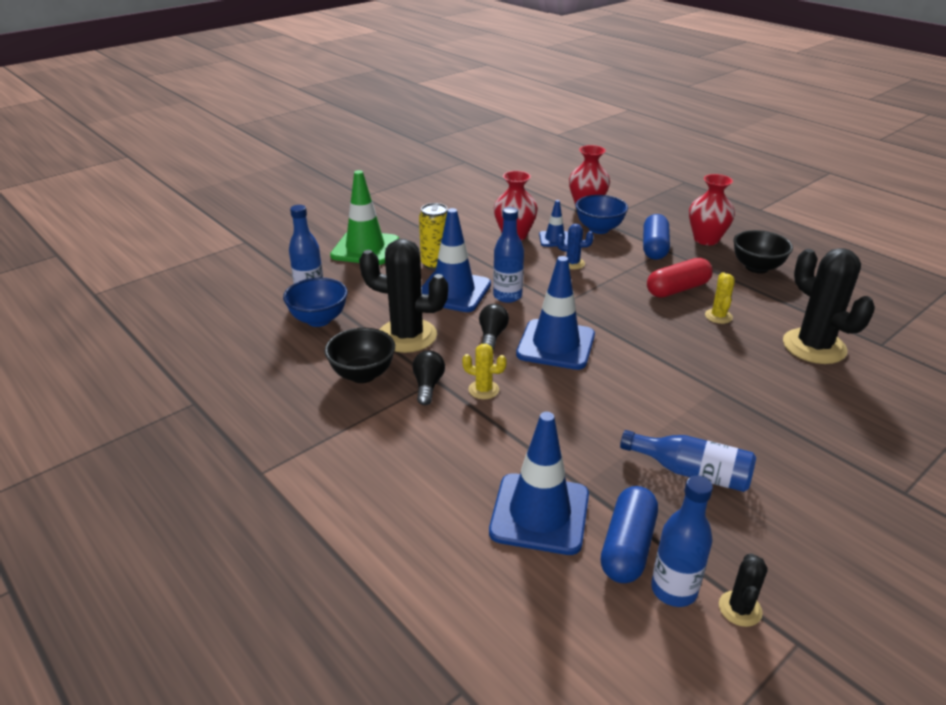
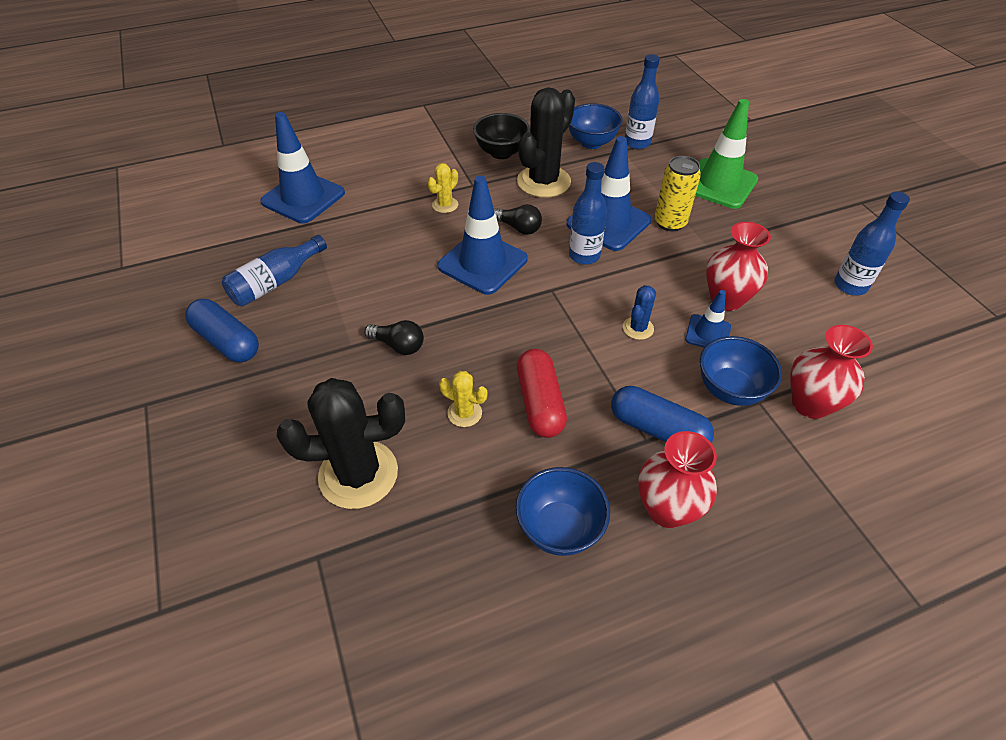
camera: 110 degrees right, 15 degrees up
black light bulb [412,351,445,405] -> black light bulb moved to [364,320,424,355]
blue capsule [601,486,658,583] -> blue capsule moved to [185,299,259,362]
blue bottle [651,475,713,607] -> blue bottle moved to [835,191,910,295]
black cactus [719,553,768,627] -> none
black bowl [733,230,793,274] -> blue bowl [516,467,610,556]

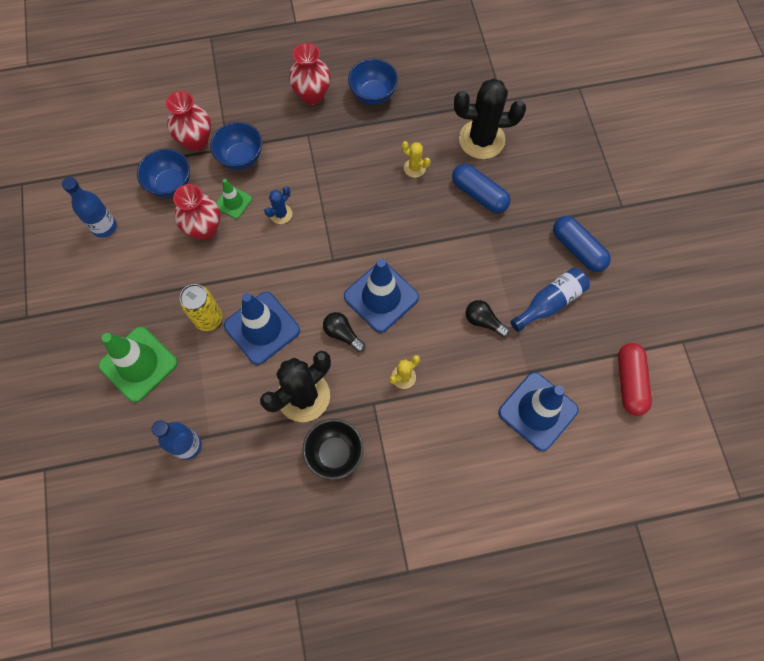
camera: 170 degrees left, 20 degrees up
black light bulb [364,320,424,355] -> black light bulb moved to [466,300,510,337]
red capsule [517,349,567,438] -> red capsule moved to [618,343,652,416]
blue bowl [569,103,623,149] -> blue bowl moved to [137,148,190,197]
blue bottle [569,162,607,265] -> none
blue capsule [611,386,714,443] -> blue capsule moved to [452,164,511,213]
blue traffic cone [685,290,731,348] -> green traffic cone [216,179,252,219]

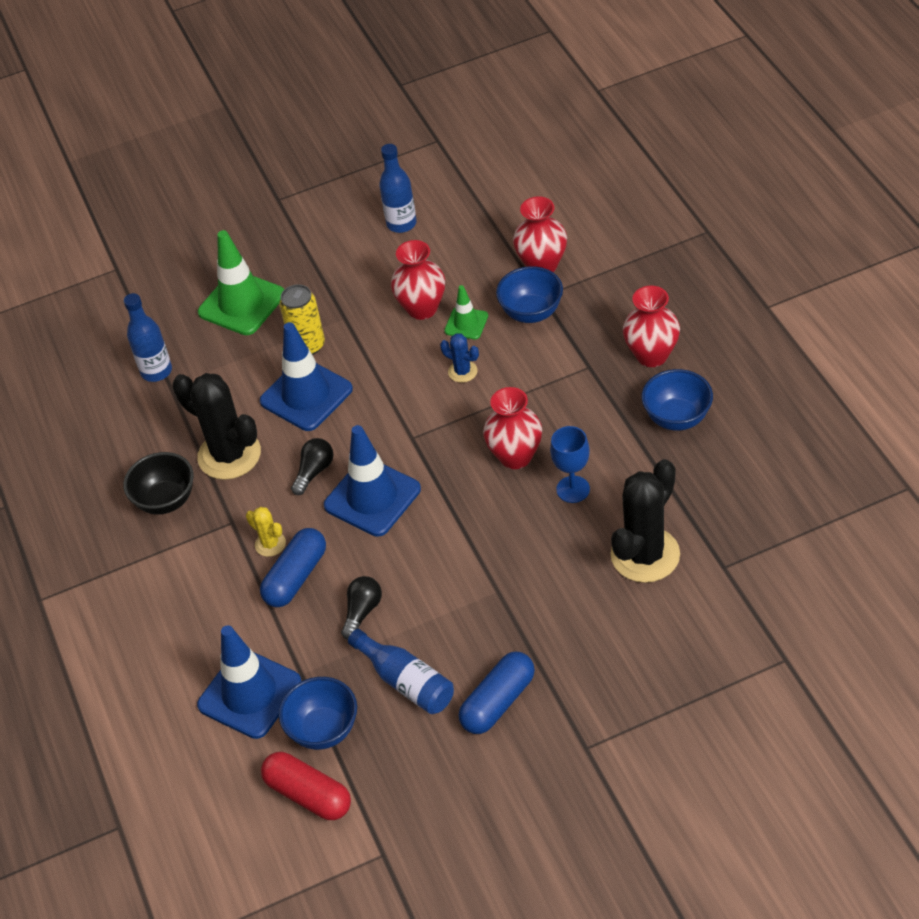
camera: 85 degrees right, 20 degrees down
blue bowl [137,148,190,197] -> blue bowl moved to [279,677,357,750]
yellow cactus [402,141,431,178] -> blue goblet [550,426,590,503]
blue capsule [452,164,511,213] -> blue capsule moved to [260,528,326,607]
black cactus [454,78,526,159] -> black cactus turned 45 degrees clockwise [610,459,680,583]
red capsule [618,343,652,416] -> red capsule turned 45 degrees clockwise [261,752,351,820]
none -> red vase [483,387,542,469]

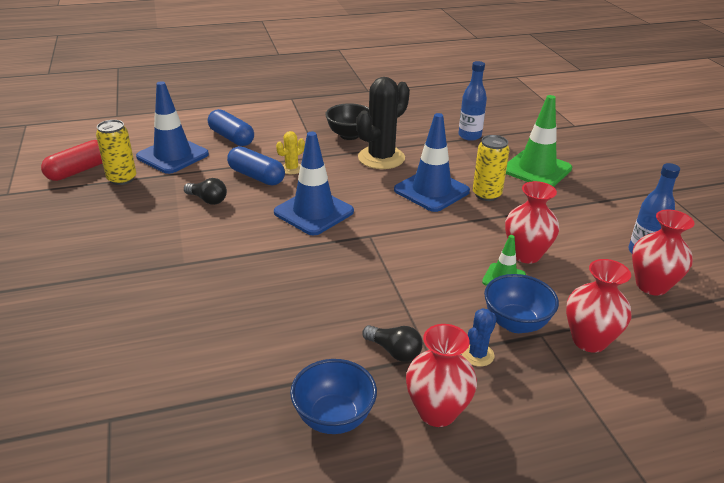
camera: 90 degrees right, 15 degrees down
blue bowl [279,677,357,750] -> yellow can [96,120,136,185]
black light bulb [291,438,333,495] -> black light bulb moved to [362,325,423,362]
blue bottle [348,629,454,714] -> none
blue cactus [440,333,479,383] -> blue cactus moved to [462,308,497,366]
blue capsule [459,652,535,734] -> blue capsule moved to [208,109,254,146]
red vase [483,387,542,469] -> red vase moved to [632,209,695,296]
blue goblet [550,426,590,503] -> none
black cactus [610,459,680,583] -> none

